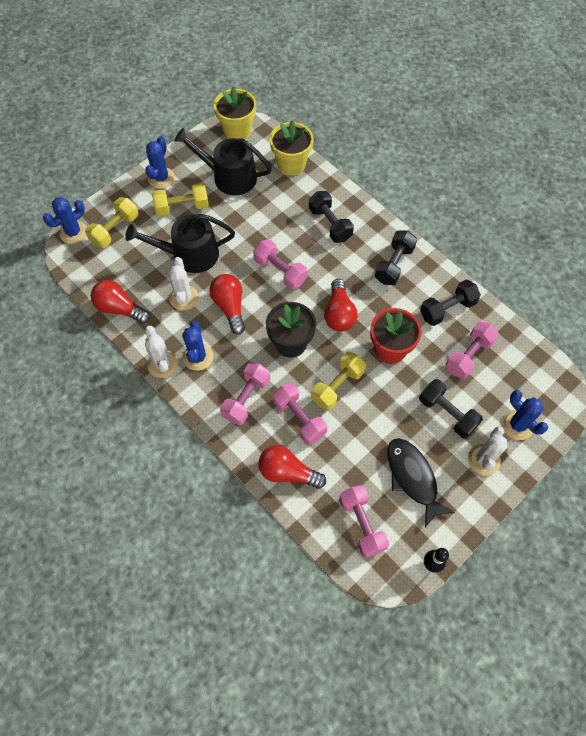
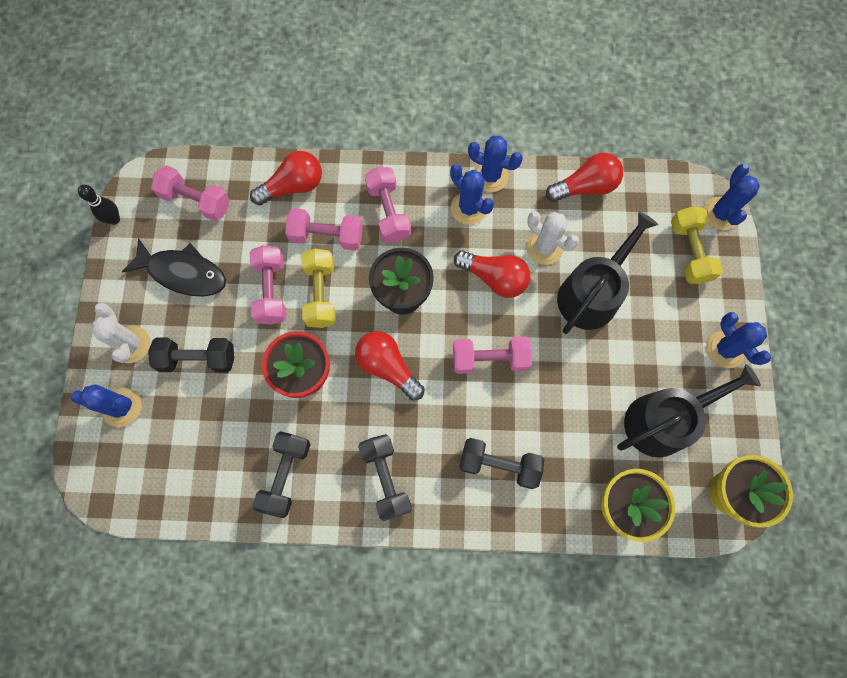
camera: 135 degrees right, 10 degrees up
white cactus [145,325,178,378] -> blue cactus [468,136,523,192]
yellow dumbbell [152,183,209,216] -> none
pink dumbbell [446,321,499,379] -> pink dumbbell moved to [250,245,286,325]

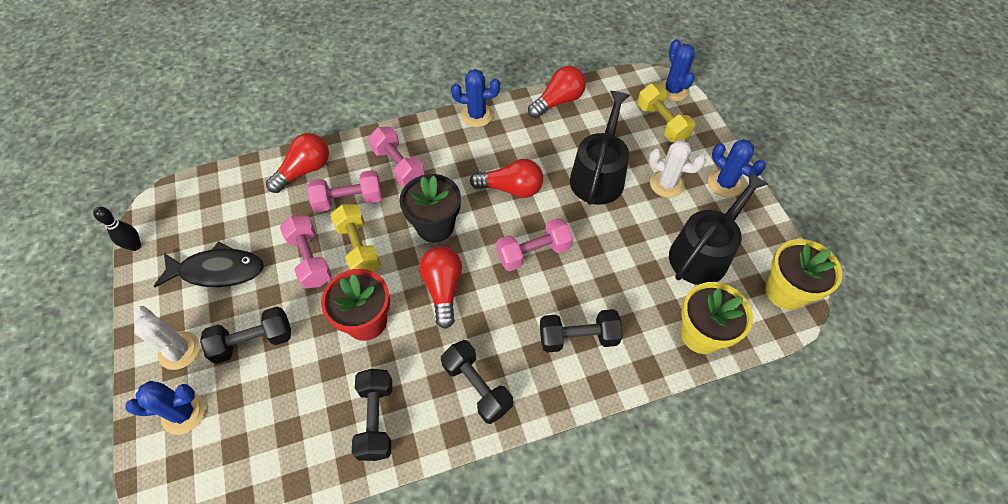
camera: 20 degrees left, 15 degrees down
pink dumbbell [151,165,230,221] -> none
red light bulb [355,331,424,401] -> red light bulb turned 60 degrees clockwise [419,246,462,329]
blue cactus [450,164,494,225] -> none
white cactus [526,211,579,265] -> white cactus moved to [649,140,706,198]

